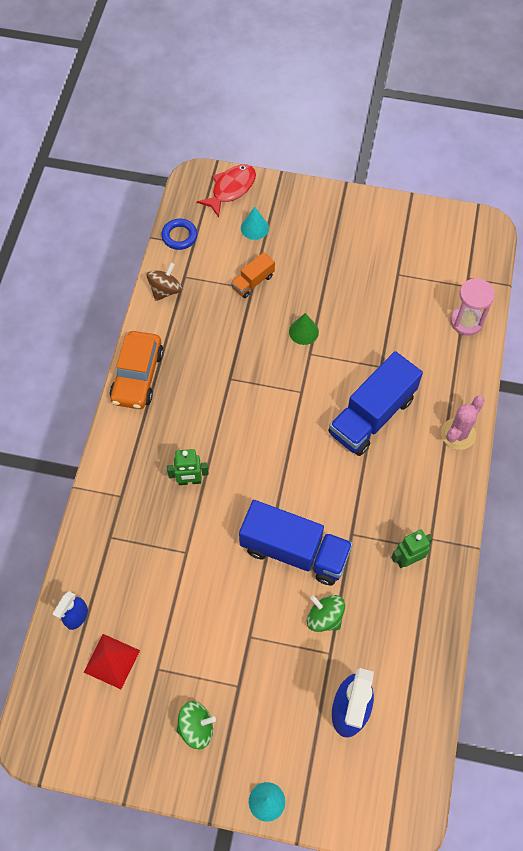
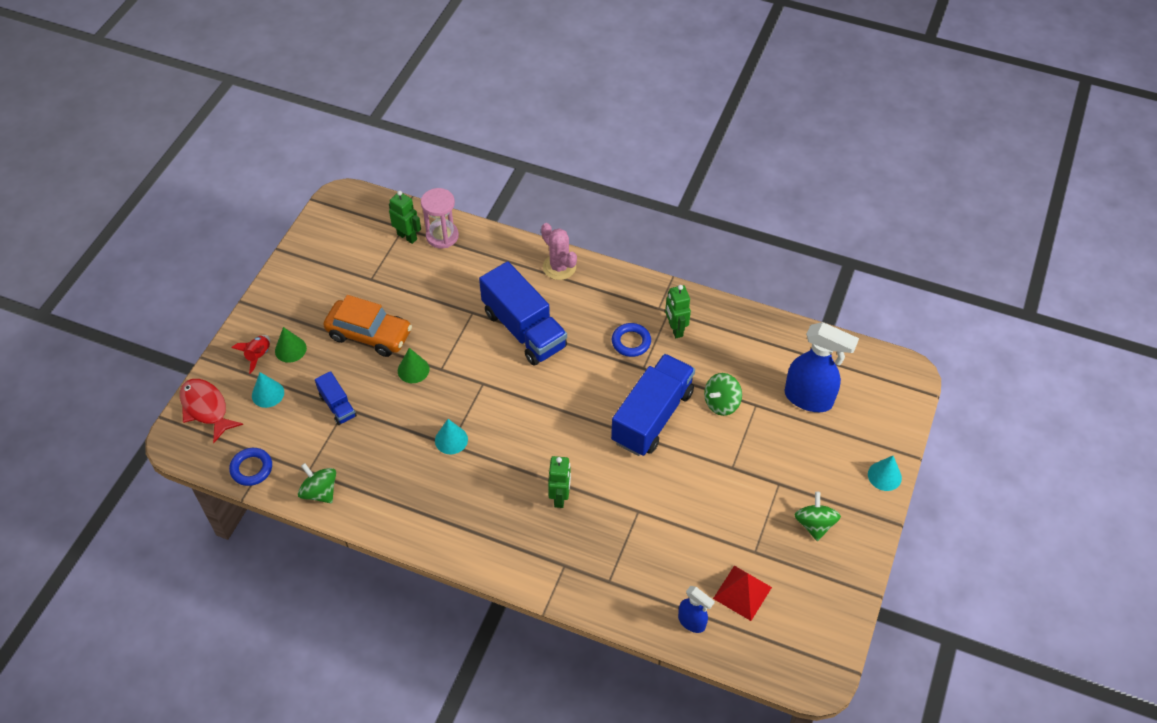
camera: 80 degrees left, 10 degrees down
orange car [110,331,164,409] -> orange car moved to [323,295,412,357]
brown spinning top [147,263,182,301] -> green spinning top [298,463,336,503]
orange truck [231,252,275,298] -> blue truck [315,371,357,425]
none -> red rocket [231,335,270,374]
none -> green cone [275,327,307,363]
none -> green robot [389,191,421,244]
none -> turquoise cone [435,419,468,454]
none -> blue ring [612,323,651,357]

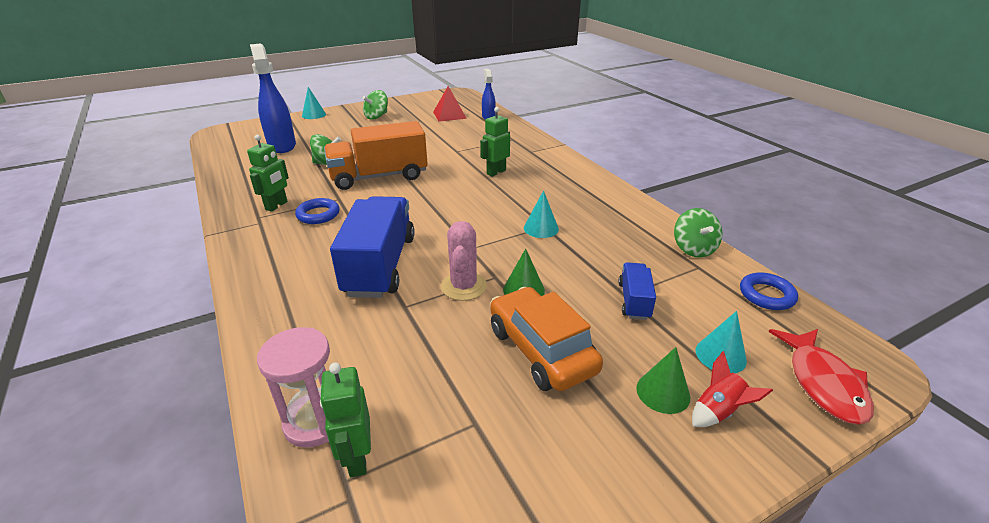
camera: 140 degrees left, 20 degrees down
pink cactus [541,223,577,280] -> pink cactus moved to [441,221,487,301]
blue truck [611,354,695,456] -> orange truck [324,121,428,190]

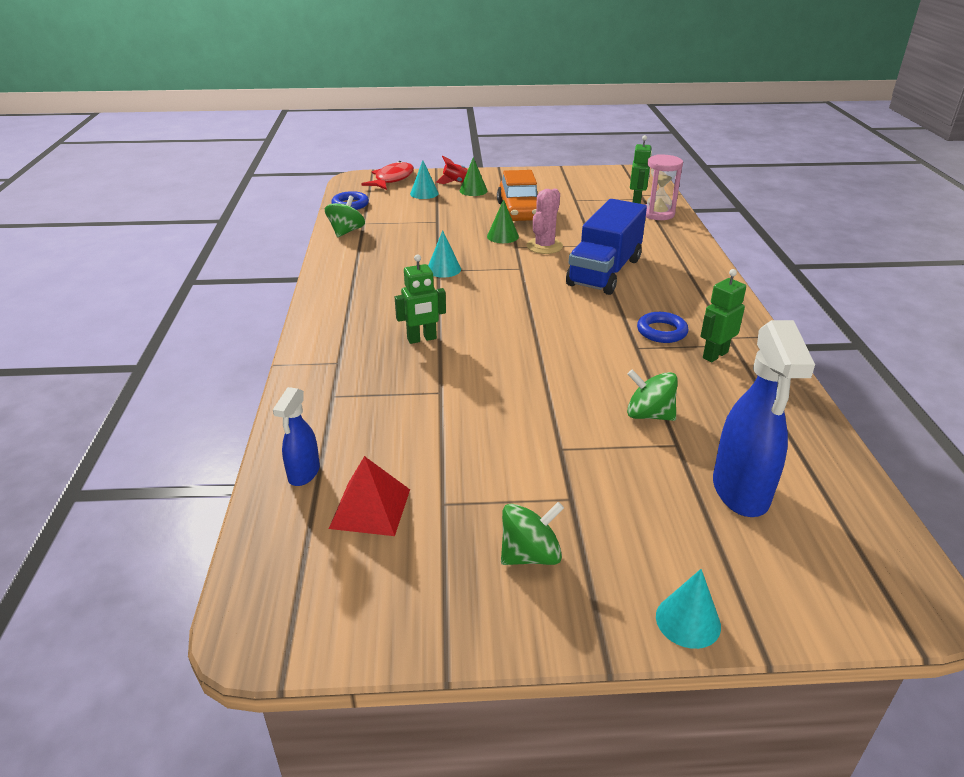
camera: 155 degrees left, 0 degrees up
orange truck [324,121,428,190] -> none
blue truck [619,262,656,320] -> none

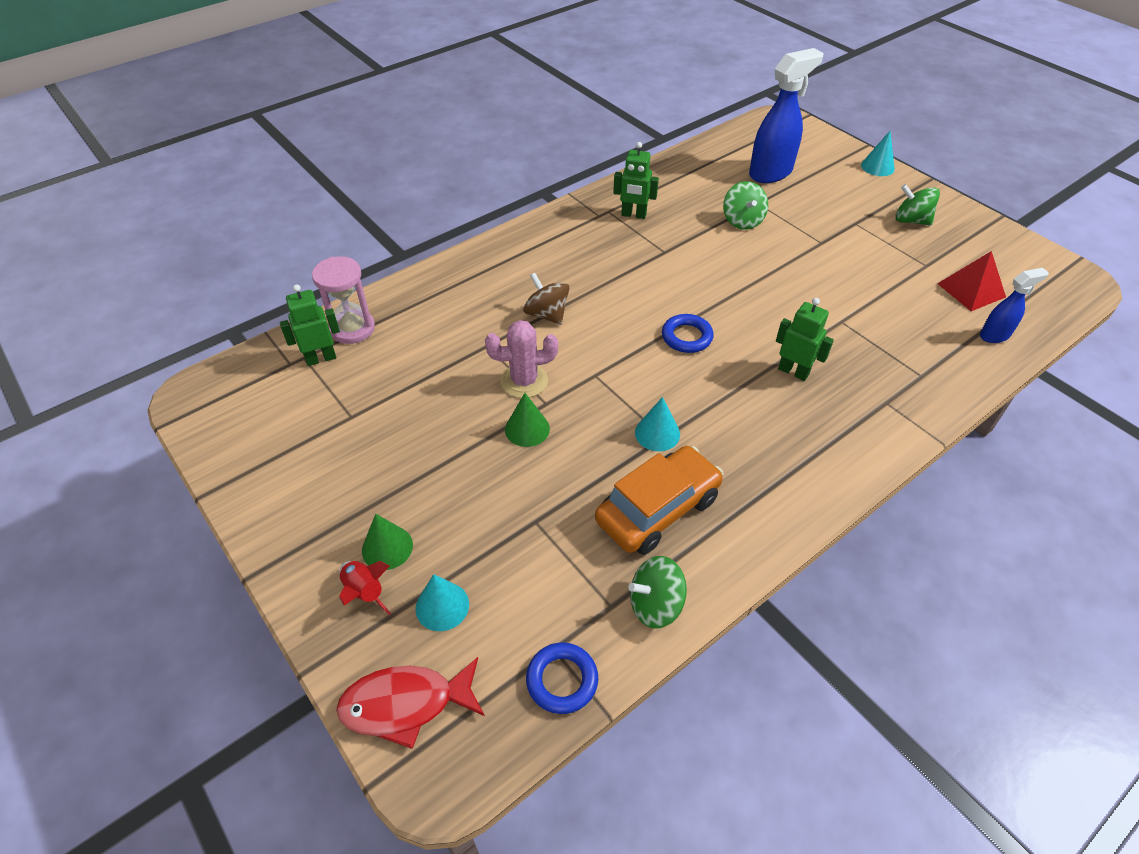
camera: 125 degrees left, 15 degrees up
orange car [497,170,537,221] -> orange car moved to [595,446,723,555]
blue truck [566,199,647,295] -> brown spinning top [523,273,570,325]
blue ring [637,312,689,343] -> blue ring moved to [662,314,713,353]

